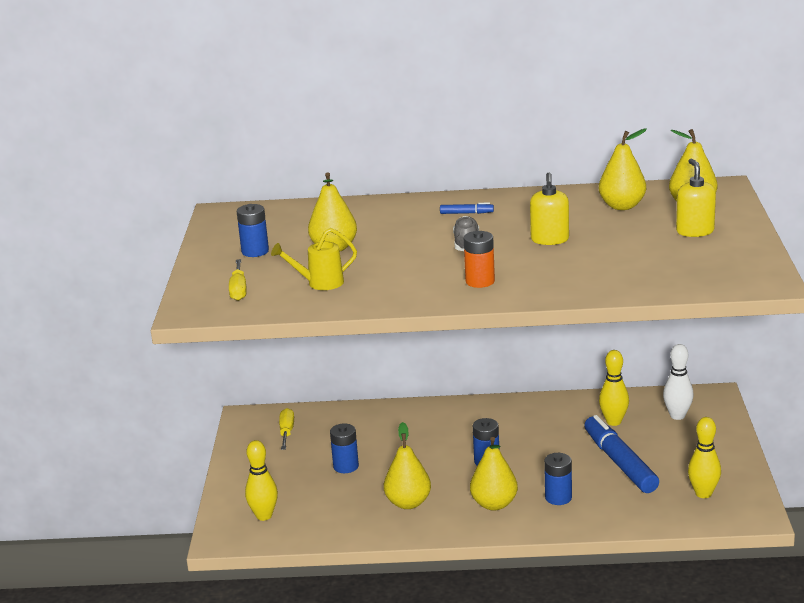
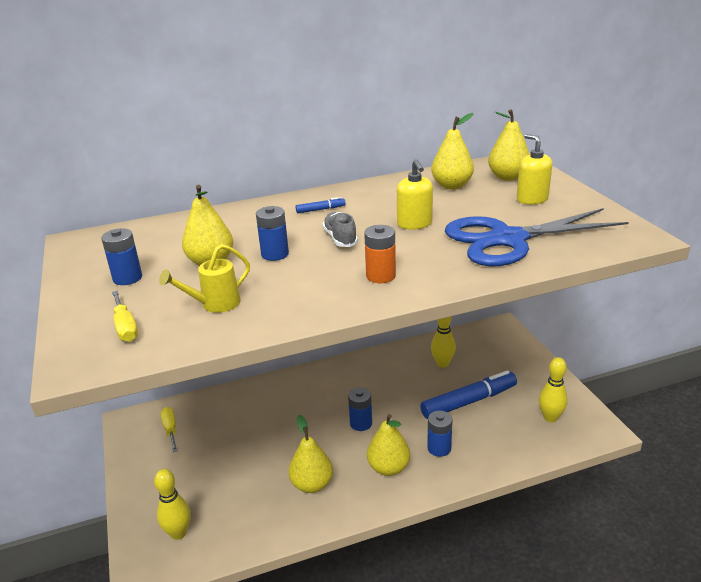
camera: 20 degrees left, 5 degrees up
blue battery [330,423,359,473] -> blue battery moved to [256,206,289,261]
blue marker [584,415,659,493] -> blue marker turned 105 degrees clockwise [420,370,517,419]
white bowling pin [663,344,694,420] -> none
none -> blue scissors [445,208,629,266]

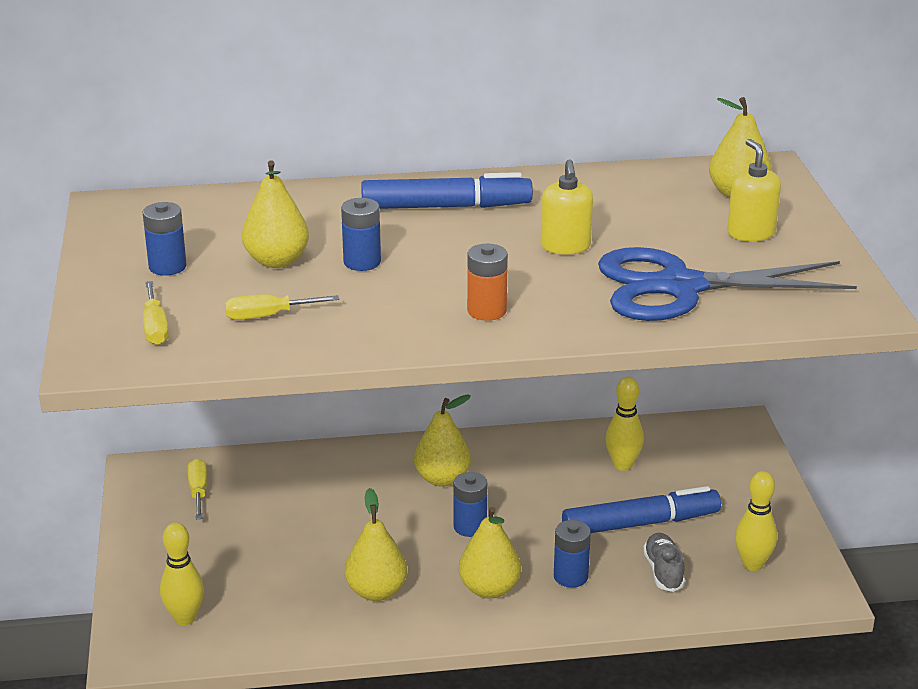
camera: 10 degrees right, 0 degrees up
yellow watering can [159,244,250,313] -> yellow screwdriver [225,294,339,320]
blue marker [296,197,346,213] -> blue marker [361,172,533,209], size x2.38
grey shoe [322,212,358,247] -> grey shoe moved to [643,533,685,592]
yellow pear [431,113,474,189] -> yellow pear moved to [414,394,471,487]

